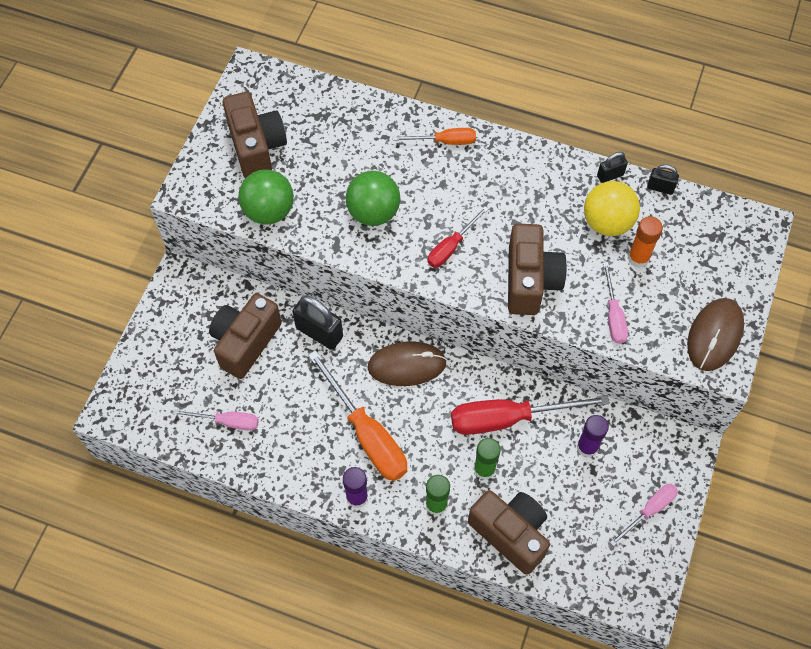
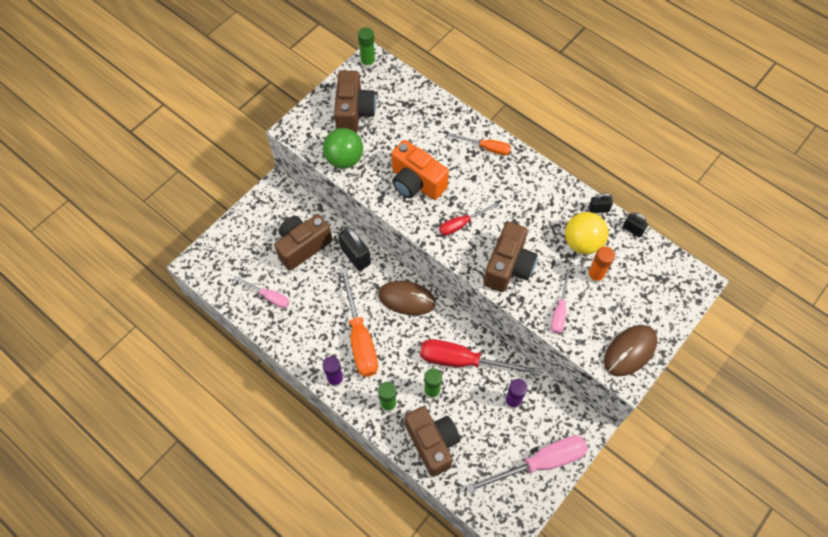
camera: 20 degrees right, 0 degrees up
green ball [346,171,400,226] -> orange camera [391,140,449,200]
pink screwdriver [610,484,678,546] -> pink screwdriver [466,435,588,493], size x1.85
none -> green glue stick [358,27,375,69]

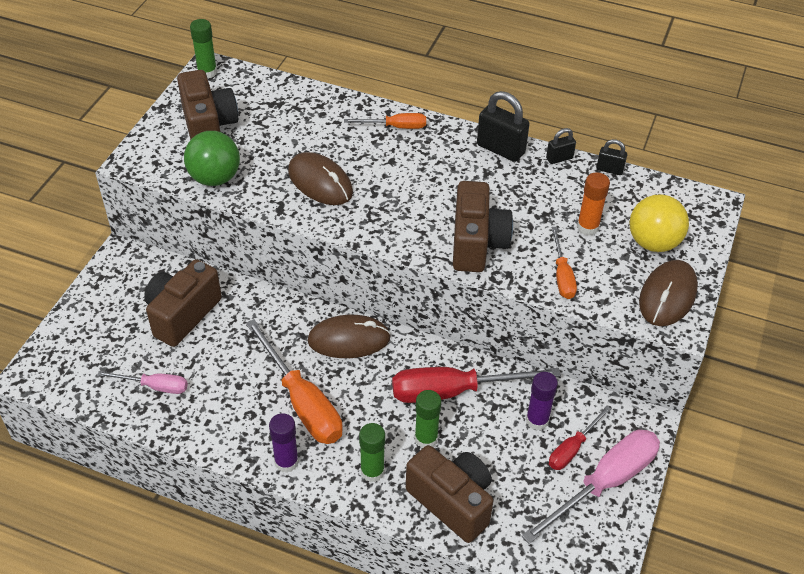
camera: 20 degrees left, 15 degrees down
black padlock [338,226,371,271] -> black padlock moved to [477,91,530,162]
orange camera [391,140,449,200] -> brown mouse [288,152,353,205]
red screwdriver [439,203,498,236] -> red screwdriver moved to [549,406,611,470]
pink screwdriver [551,270,570,334] -> orange screwdriver [551,227,577,299]
yellow ball [565,212,608,254] -> yellow ball moved to [629,194,689,252]

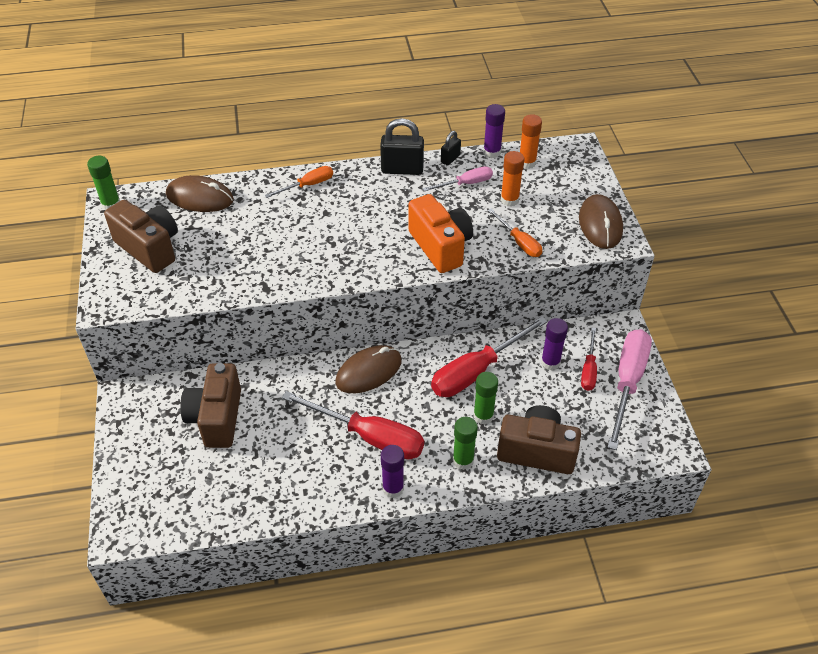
camera: 30 degrees left, 0 degrees up
pink screwdriver [97,371,188,394] -> pink screwdriver moved to [423,166,493,191]
green ball [184,131,240,186] -> none
orange screwdriver [246,319,343,444] -> red screwdriver [282,391,424,460]
brown mouse [288,152,353,205] -> brown mouse moved to [166,175,234,212]
brown camera [453,181,513,272] -> orange camera [408,194,473,273]
black padlock [596,139,627,175] -> purple glue stick [483,104,505,158]
yellow ball [629,194,689,252] -> none
none -> orange glue stick [520,114,542,169]

